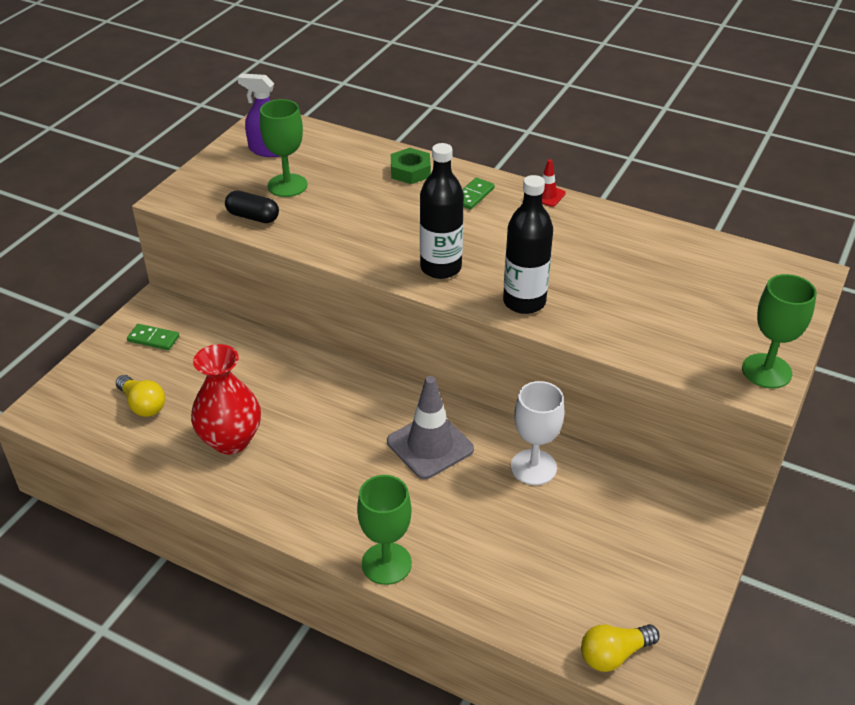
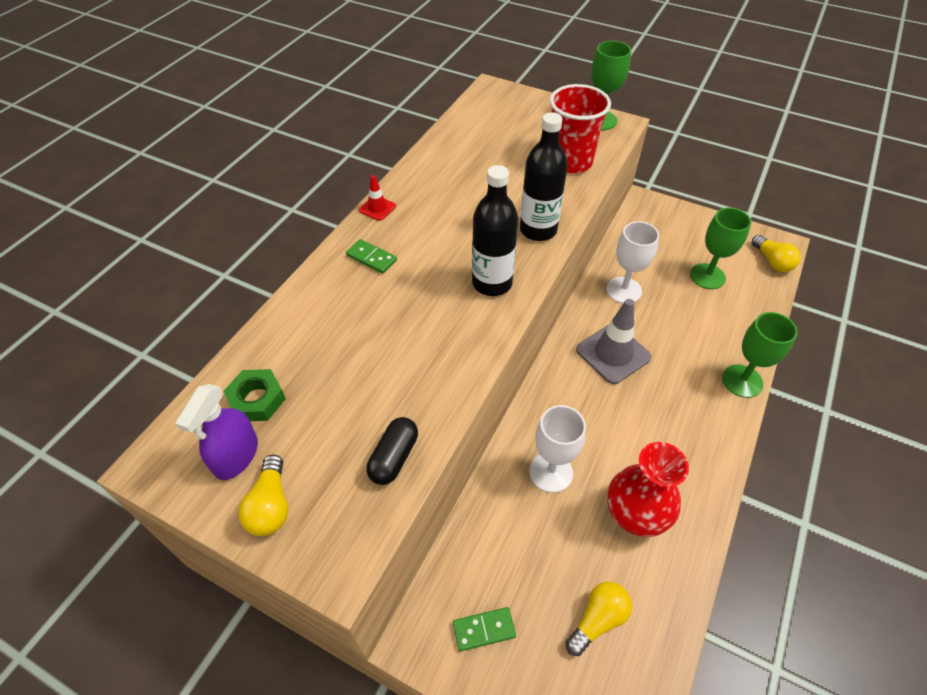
camera: 90 degrees left, 10 degrees up
green domino [127,324,179,350] -> green domino turned 60 degrees clockwise [453,607,516,651]
green goblet [260,99,308,197] -> green goblet moved to [690,208,751,289]
green nut [391,148,431,184] -> green nut moved to [223,369,286,421]
none -> yellow light bulb [238,455,289,536]
none -> white goblet [529,405,586,493]
none -> red cup [550,84,611,173]

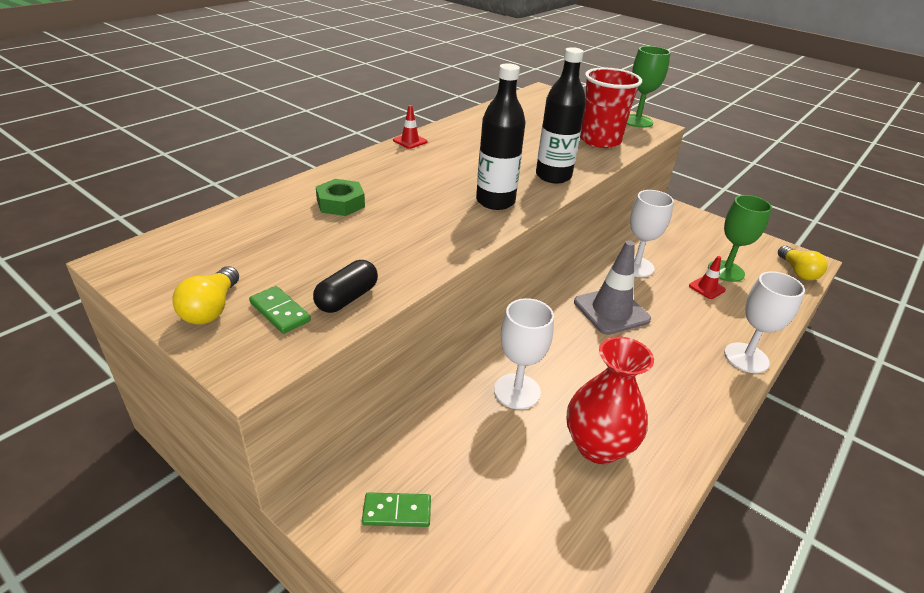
camera: 10 degrees right, 15 degrees down
purple spray bottle [175,384,258,480] -> none
green nut [223,369,286,421] -> green nut moved to [316,179,365,216]
green domino [346,239,397,274] -> green domino moved to [249,286,311,334]
yellow light bulb [565,581,632,656] -> none
green goblet [722,312,798,398] -> white goblet [724,271,805,373]
none -> red traffic cone [689,256,726,299]

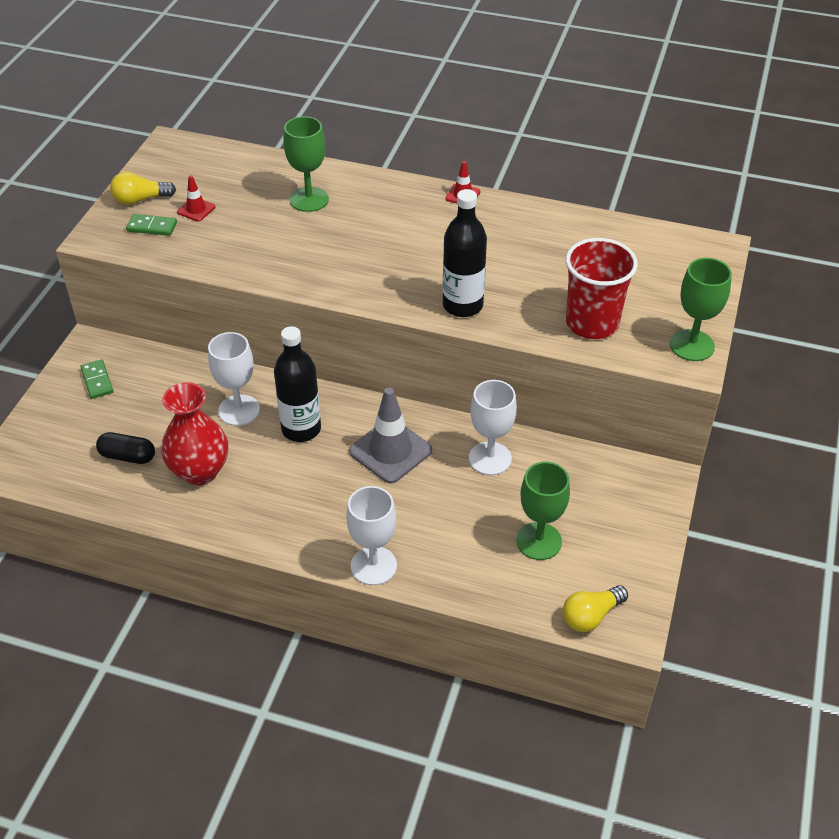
camera: 70 degrees right, 10 degrees up
green domino [249,286,311,334] -> green domino turned 75 degrees clockwise [126,214,177,236]
black capsule [313,260,378,313] -> black capsule moved to [96,432,155,464]
green nut [316,179,365,216] -> green goblet [283,116,329,212]
black bottle [476,63,526,210] -> black bottle moved to [274,326,321,442]
red traffic cone [689,256,726,299] -> red traffic cone moved to [177,175,215,222]

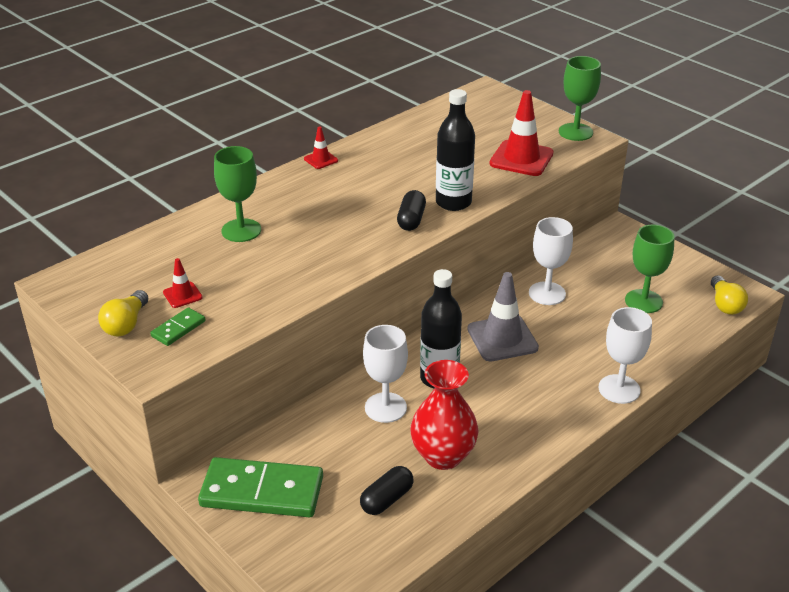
camera: 60 degrees left, 10 degrees down
green domino [80,359,113,399] -> green domino [198,457,323,517], size x2.18
red cup [565,238,638,339] -> red traffic cone [489,90,553,176]
none -> black capsule [397,190,426,231]

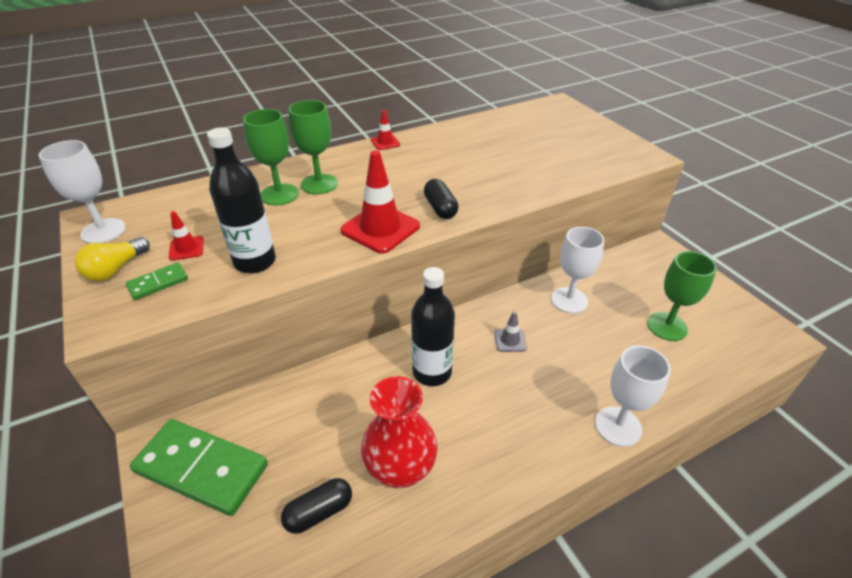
camera: 15 degrees right, 5 degrees up
white goblet [363,325,408,423] -> white goblet moved to [39,140,126,244]
black capsule [397,190,426,231] -> black capsule turned 45 degrees counterclockwise [424,179,459,219]
black bottle [436,89,475,211] -> black bottle moved to [207,127,276,273]
grey traffic cone [467,272,539,361] -> grey traffic cone [494,311,527,352], size x0.50
red traffic cone [489,90,553,176] -> red traffic cone moved to [340,151,420,254]
green goblet [559,56,601,141] -> green goblet moved to [288,100,338,194]
yellow light bulb [711,275,748,315] -> none

